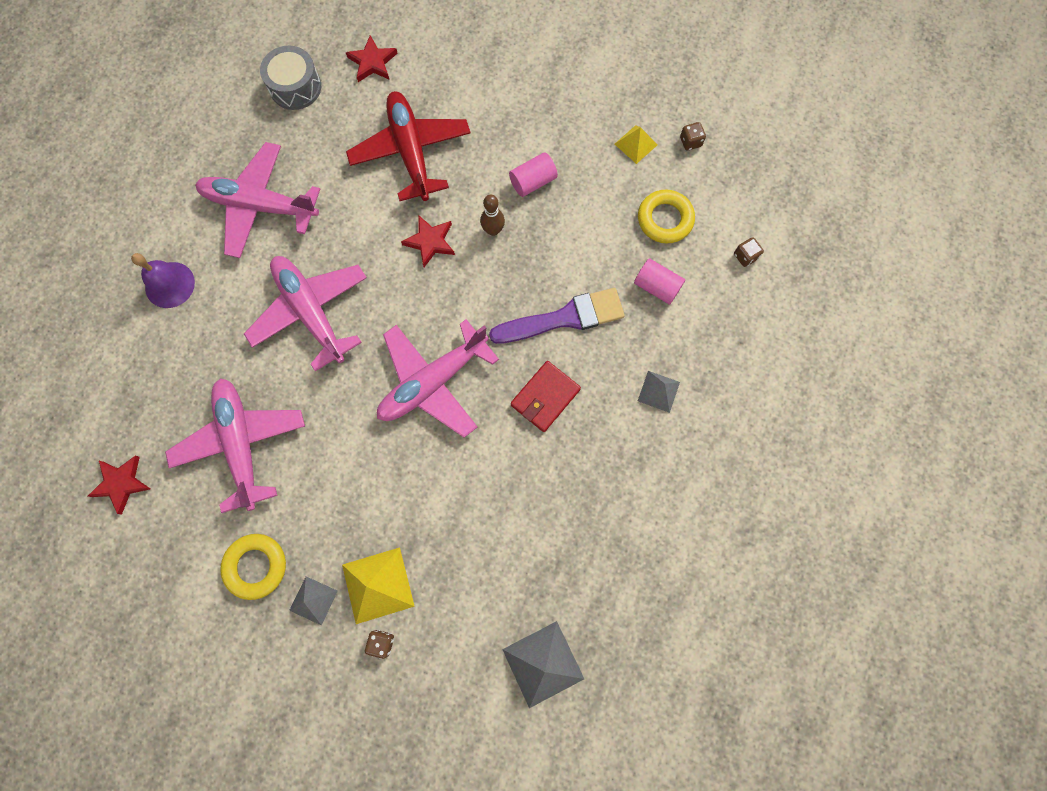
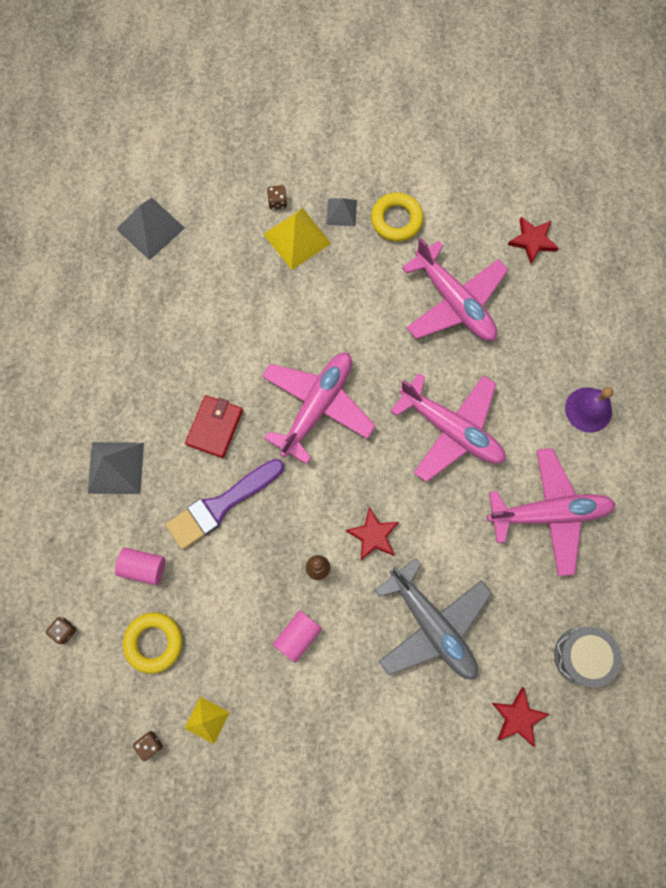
camera: 160 degrees right, 0 degrees up
red plane [346,91,470,201] -> grey plane [375,558,492,679]
grey pyramid [638,371,680,413] -> grey pyramid [88,442,144,494], size x1.67

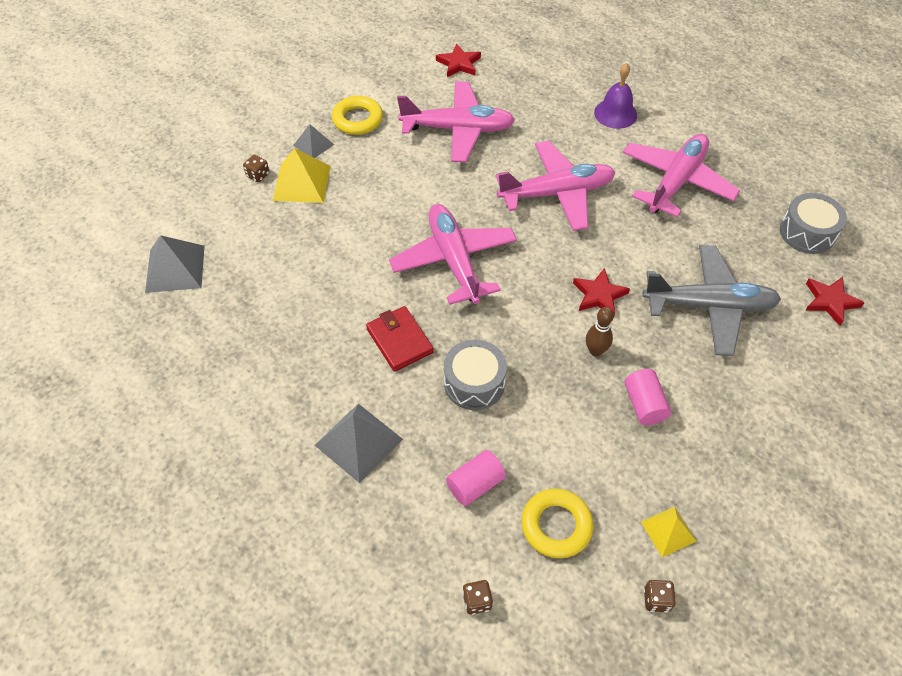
camera: 50 degrees left, 20 degrees down
purple brush [166,459,284,550] -> grey drum [444,340,507,410]

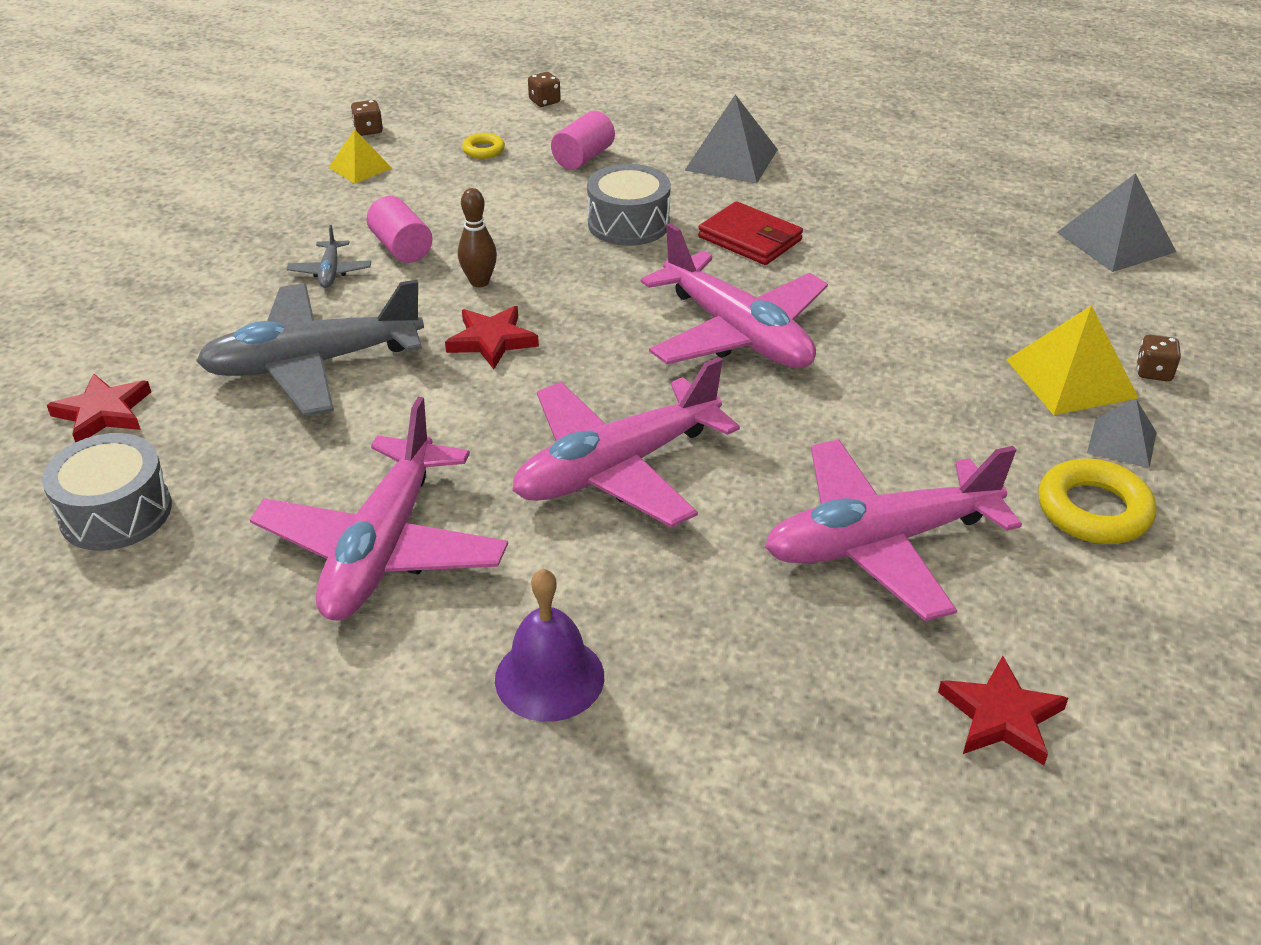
camera: 160 degrees right, 15 degrees down
yellow ring [521,488,594,558] -> yellow ring [462,133,505,159], size x0.54
none -> grey plane [287,225,371,288]

